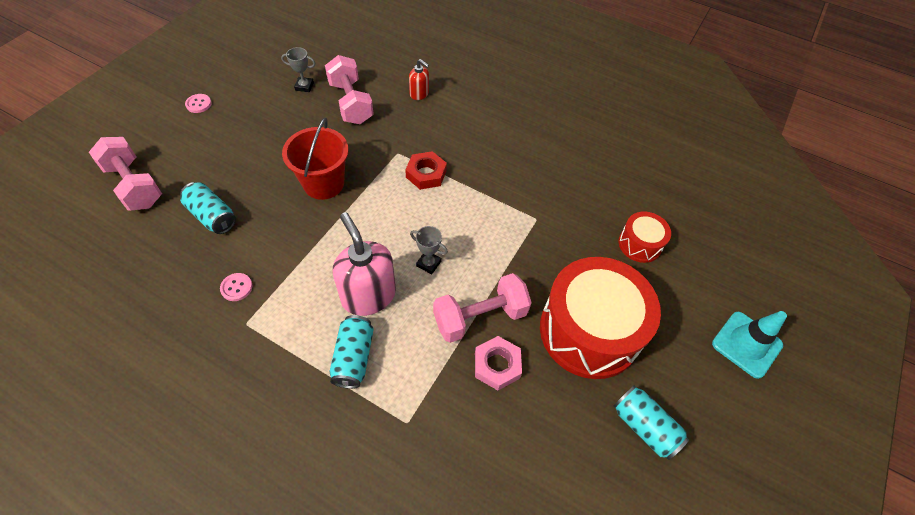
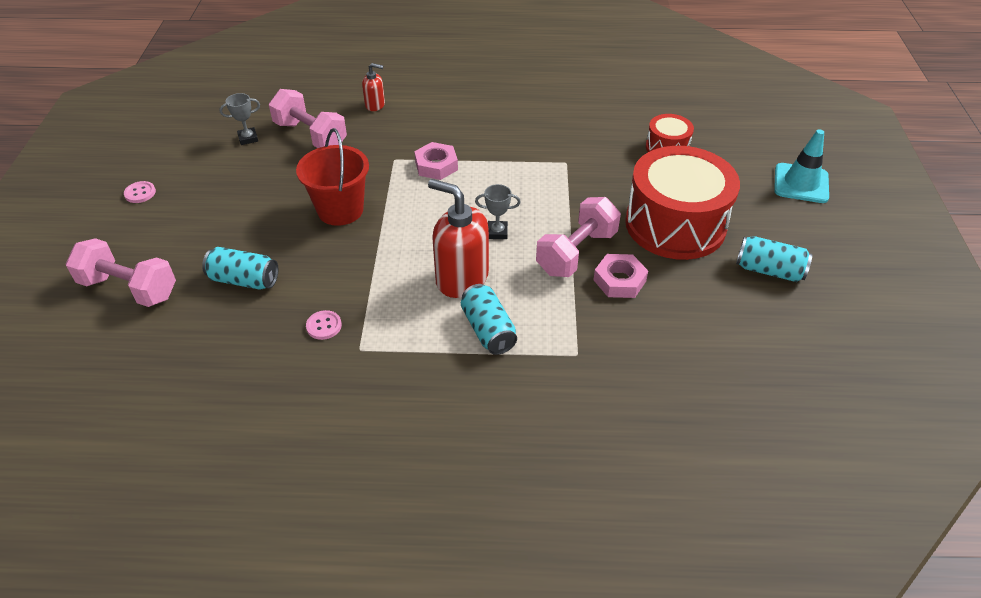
camera: 25 degrees left, 10 degrees down
pink soap dispenser [333,212,396,316] -> red soap dispenser [428,179,489,298]
red nut [405,151,447,190] -> pink nut [414,142,458,180]

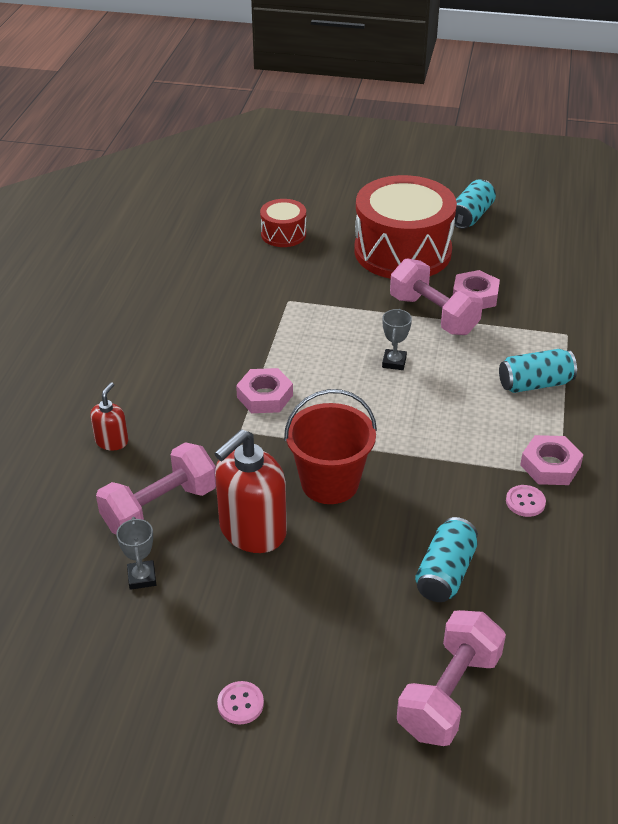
camera: 80 degrees left, 5 degrees down
red soap dispenser [428,179,489,298] -> red soap dispenser moved to [214,429,287,553]
turquoise traffic cone [774,129,829,203] -> none
none -> pink nut [520,435,583,485]

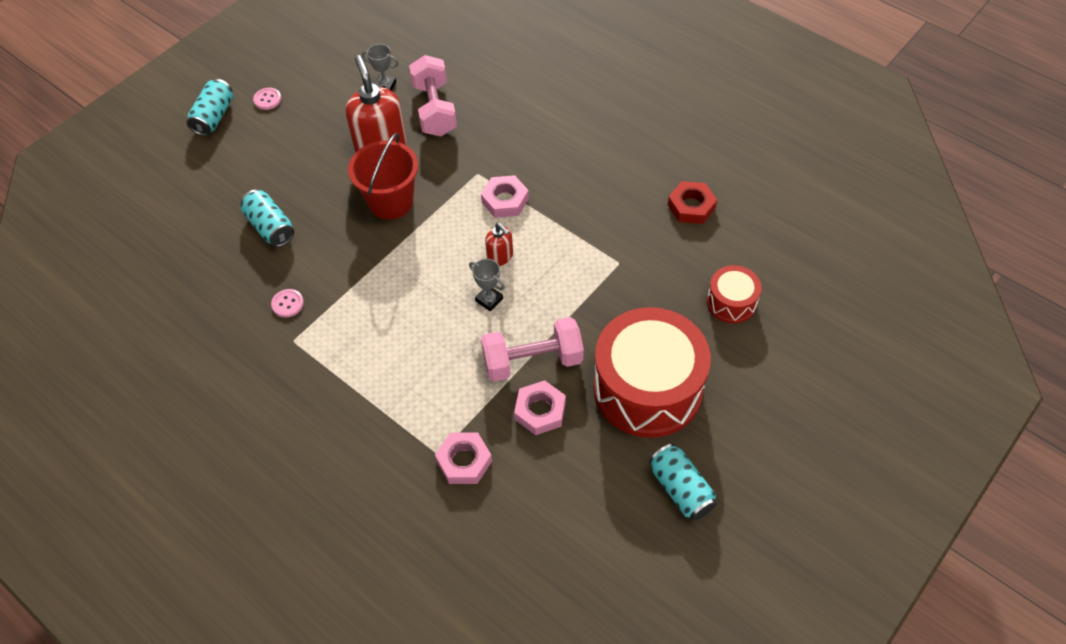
camera: 120 degrees right, 15 degrees up
red soap dispenser [90,382,128,450] -> red soap dispenser moved to [485,223,513,266]
pink dumbbell [397,610,506,746] -> none
turquoise can [499,349,577,393] -> turquoise can moved to [186,79,233,136]
pink nut [520,435,583,485] -> pink nut moved to [435,433,492,484]
none -> red nut [668,181,717,224]

